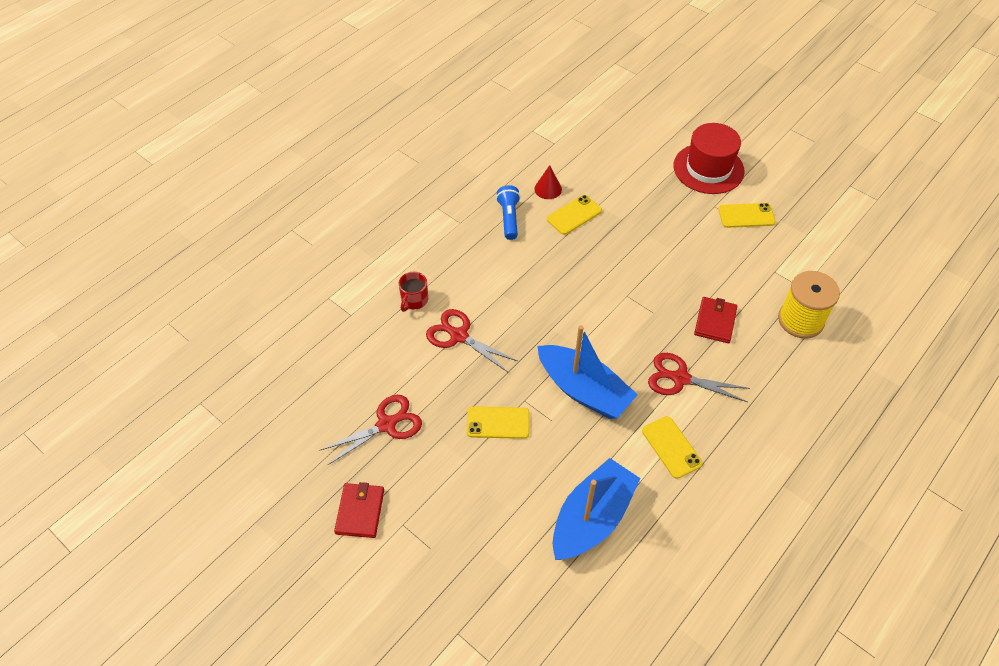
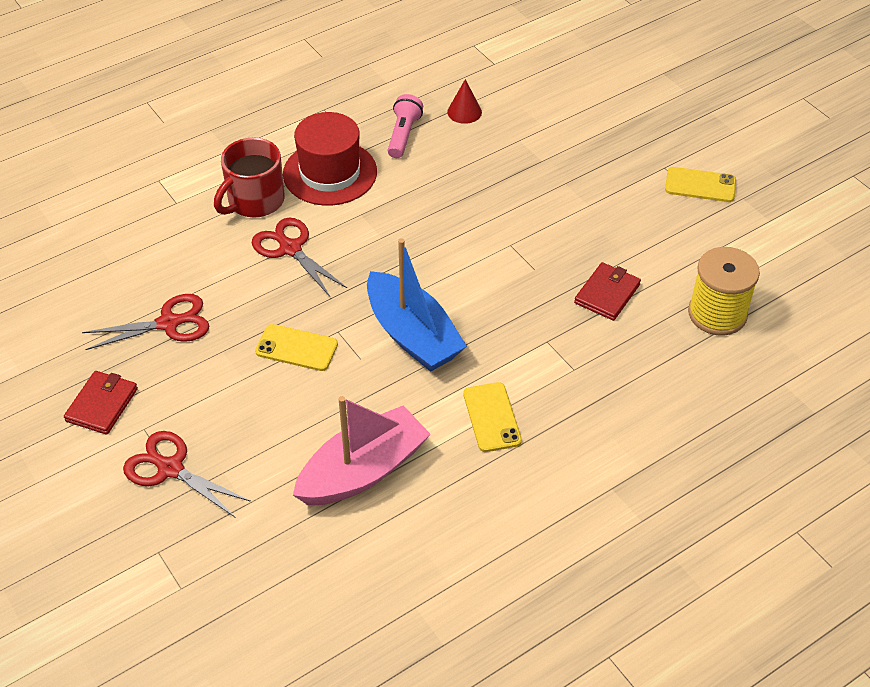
camera: 15 degrees right, 5 degrees down
red mug [399,272,428,312] -> red mug [214,138,285,217], size x1.70
blue flashlight [496,185,520,240] -> pink flashlight [388,94,423,158]
yellow phone [547,195,602,235] -> none
blue boat [553,458,641,560] -> pink boat [293,396,431,505]
red scissors [648,353,750,402] -> red scissors moved to [123,431,251,517]
red hat [674,123,745,194] -> red hat moved to [283,112,377,206]

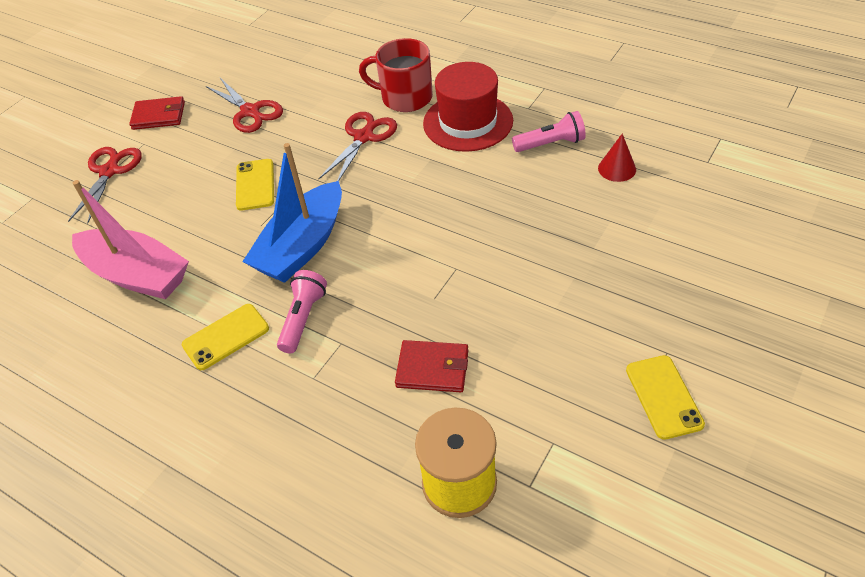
camera: 70 degrees right, 0 degrees up
none -> pink flashlight [277,270,327,353]

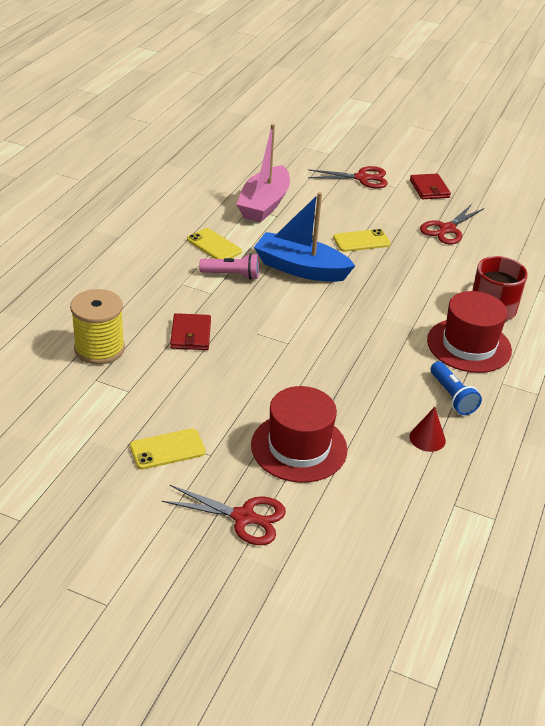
camera: 75 degrees right, 10 degrees down
red scissors [318,112,397,181] -> red scissors moved to [162,485,286,545]
pink flashlight [512,111,586,152] -> blue flashlight [431,361,482,415]
none -> red hat [251,386,347,483]

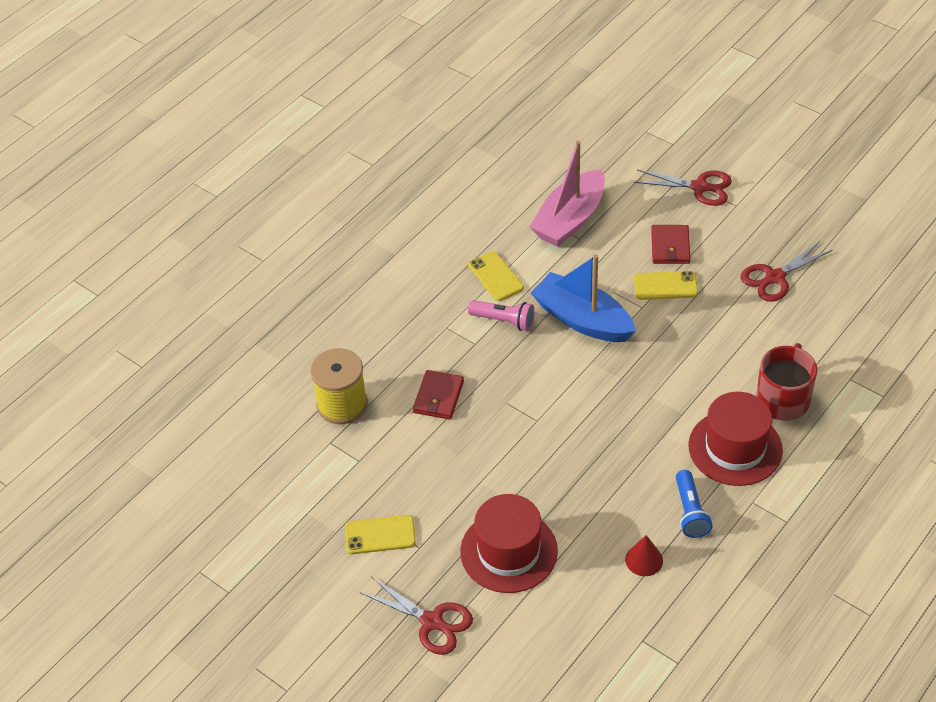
camera: 20 degrees right, 10 degrees up
red wallet [410,173,451,199] -> red wallet moved to [651,225,691,264]

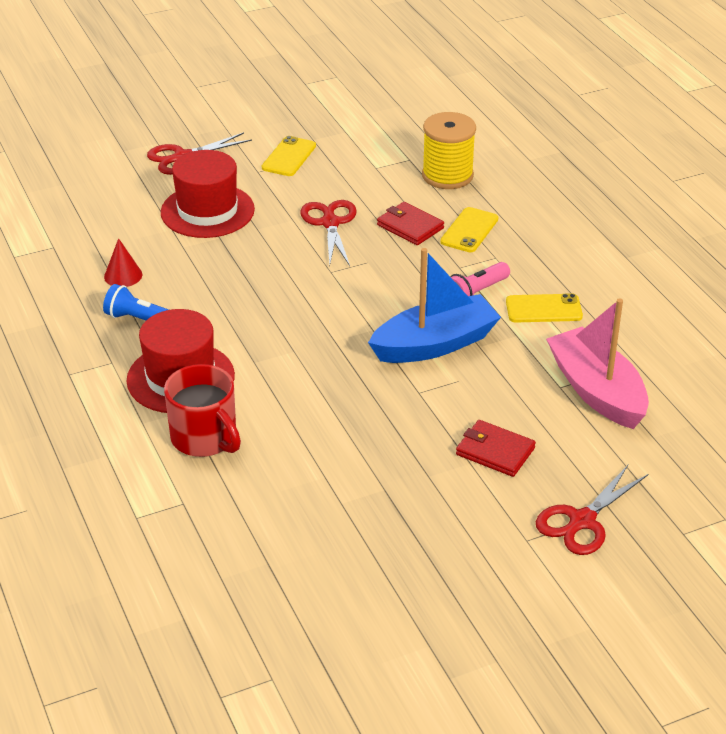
camera: 115 degrees right, 10 degrees down
yellow phone [634,271,698,300] -> yellow phone moved to [440,207,498,252]
red scissors [740,241,833,302] -> red scissors moved to [300,200,357,266]

